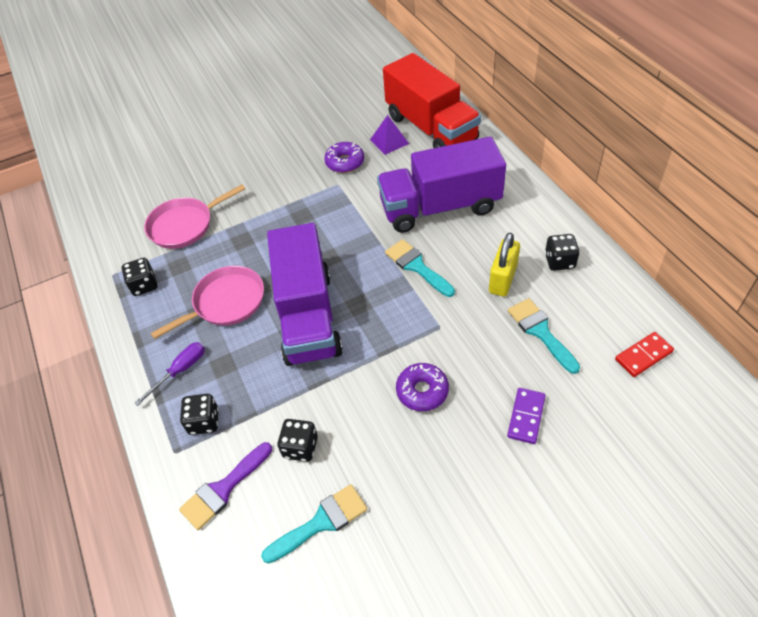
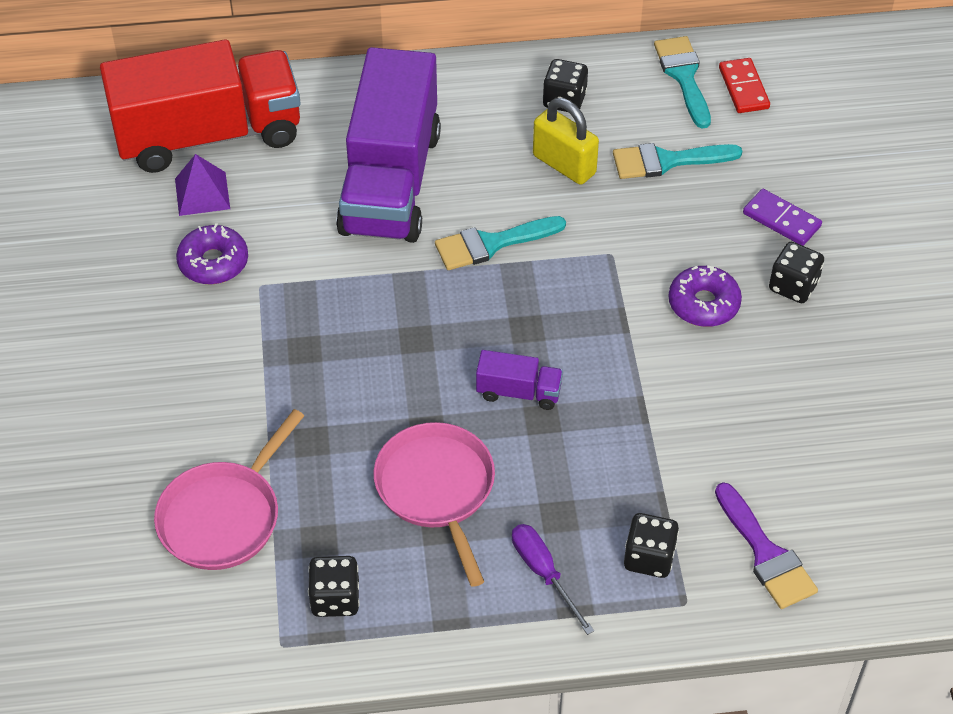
camera: 75 degrees left, 0 degrees up
pink pan [144,184,245,249] -> pink pan turned 45 degrees clockwise [154,409,304,570]
turquoise brush [261,484,367,564] -> turquoise brush moved to [654,36,711,129]
purple truck [267,223,343,366] -> purple truck [476,350,563,410], size x0.41
black dice [277,419,318,462] -> black dice moved to [769,242,824,303]

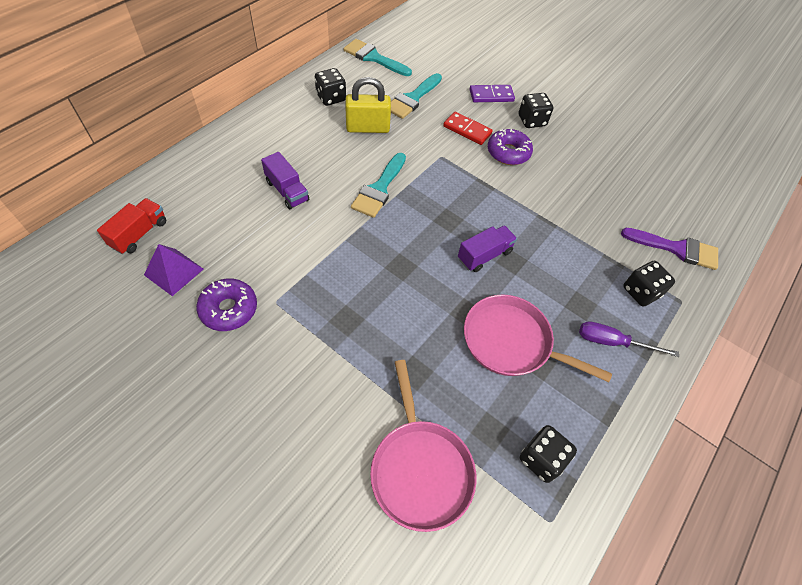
camera: 50 degrees left, 5 degrees up
red truck [100,40,300,173] -> red truck [97,198,166,254], size x0.41
purple truck [336,47,441,243] -> purple truck [261,152,309,209], size x0.41
red domino [719,58,770,113] -> red domino moved to [443,112,493,145]

